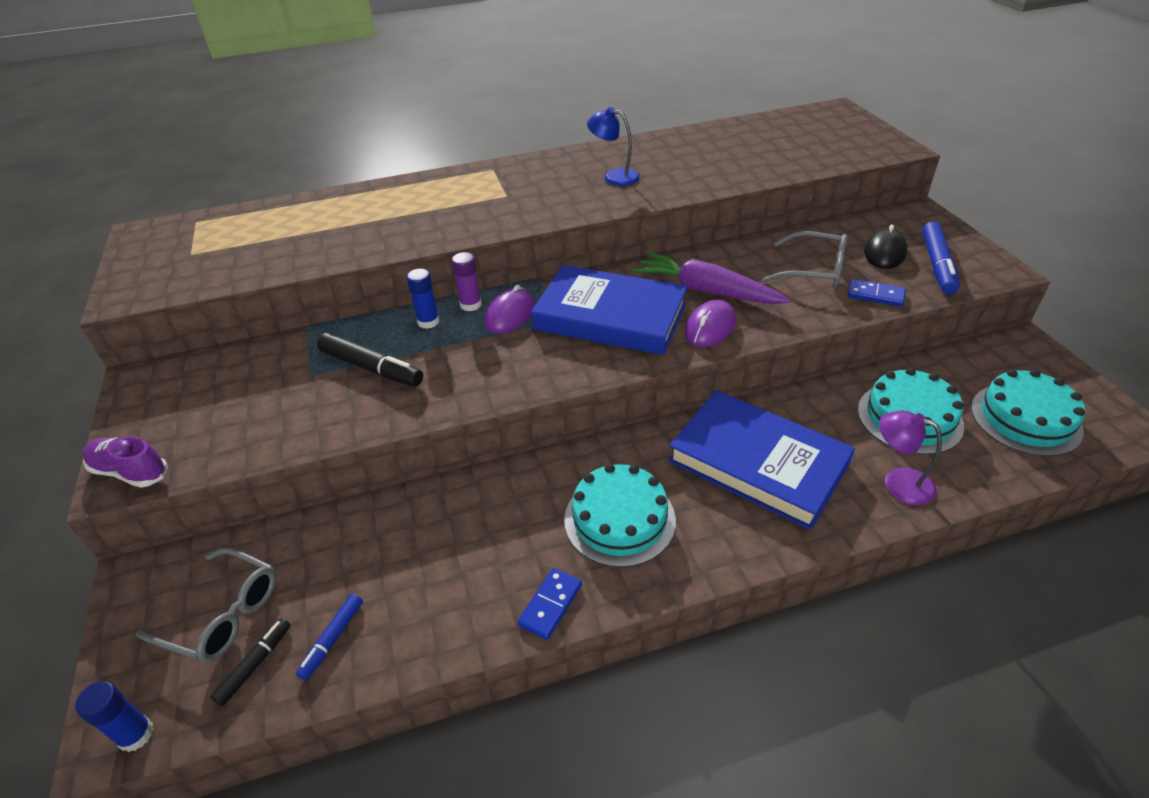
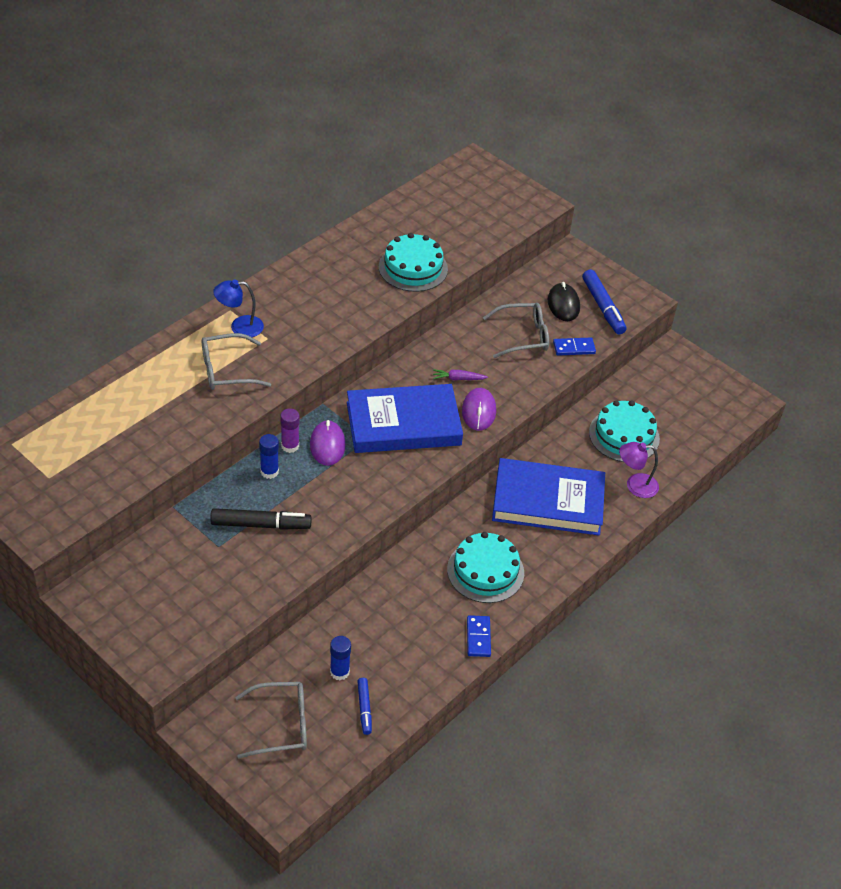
camera: 35 degrees left, 5 degrees up
blue glue stick [75,681,154,752] -> blue glue stick moved to [330,636,351,681]
purple shoe [82,436,168,488] -> none
black marker [211,618,291,706] -> none
blue lamp [587,107,640,186] -> blue lamp moved to [213,279,264,337]
purple carrot [633,252,791,304] -> purple carrot [433,369,488,380], size x0.44
turquoise cake [971,369,1085,456] -> turquoise cake moved to [379,233,448,292]
none -> grey glasses [202,333,271,390]

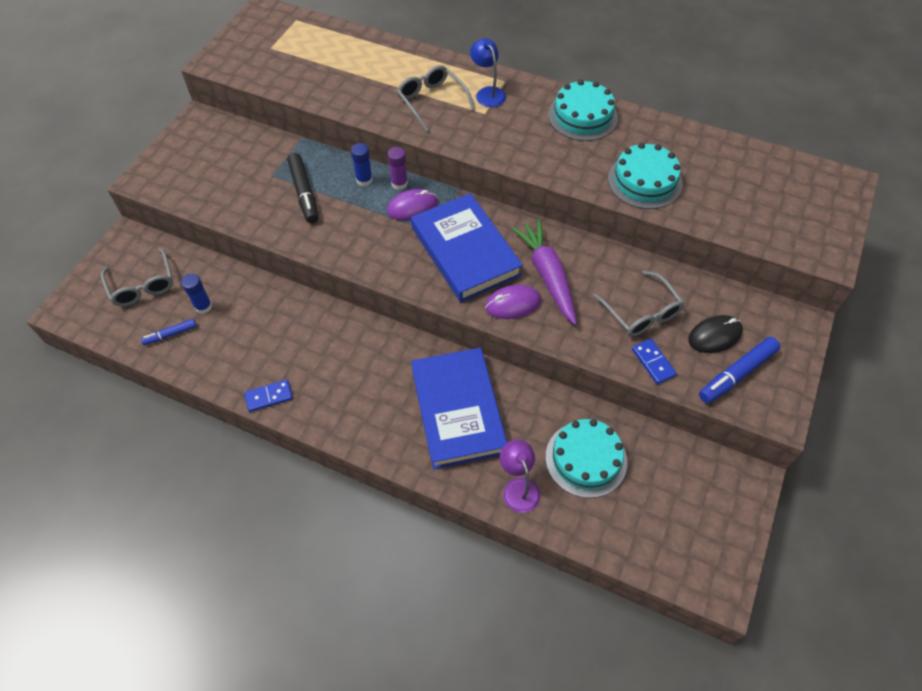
camera: 75 degrees right, 10 degrees up
purple carrot [433,369,488,380] -> purple carrot [511,219,577,325], size x2.26
turquoise cake [447,532,524,603] -> turquoise cake moved to [548,80,618,141]

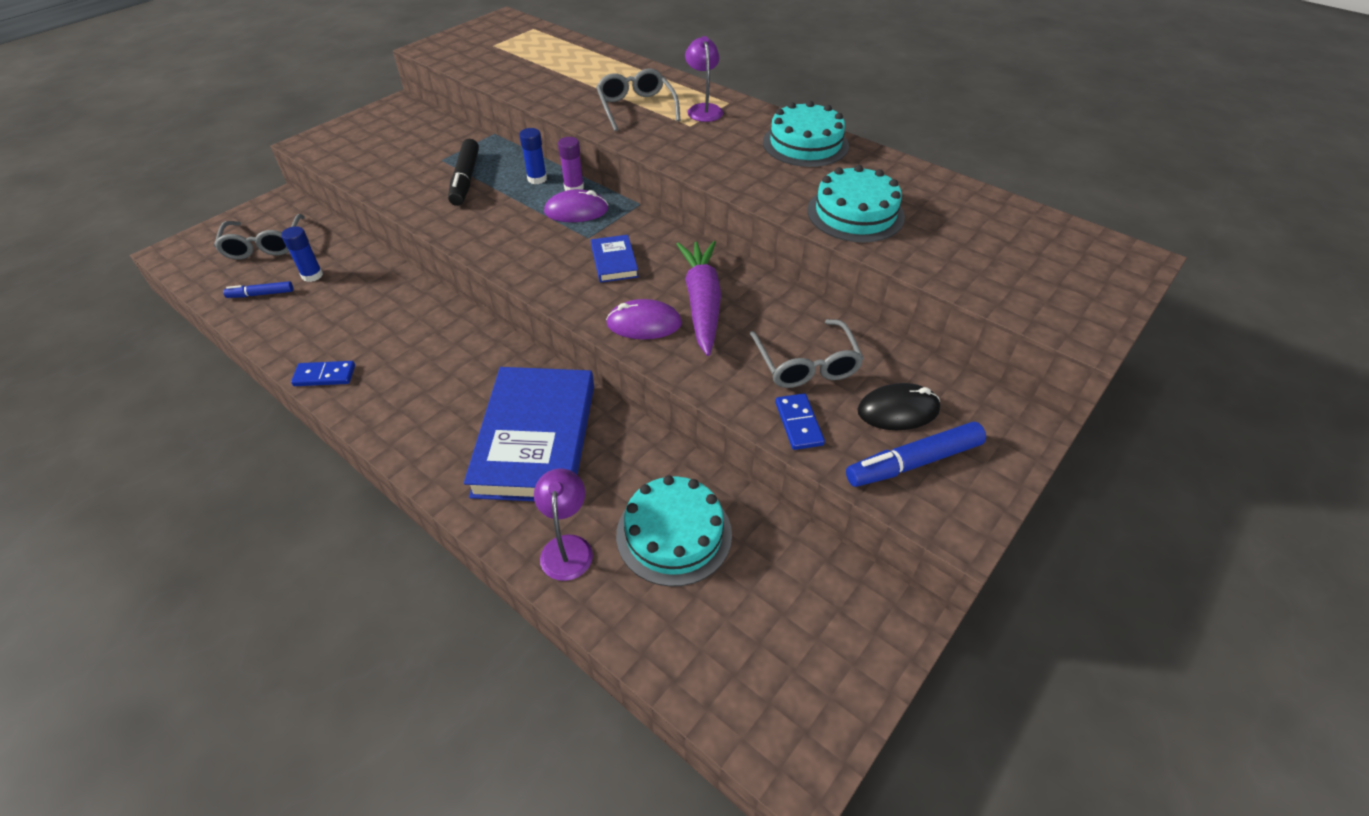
camera: 15 degrees right, 10 degrees down
blue book [411,193,523,302] -> blue book [591,235,639,283], size x0.45
blue lamp [470,38,506,107] -> purple lamp [685,36,723,122]

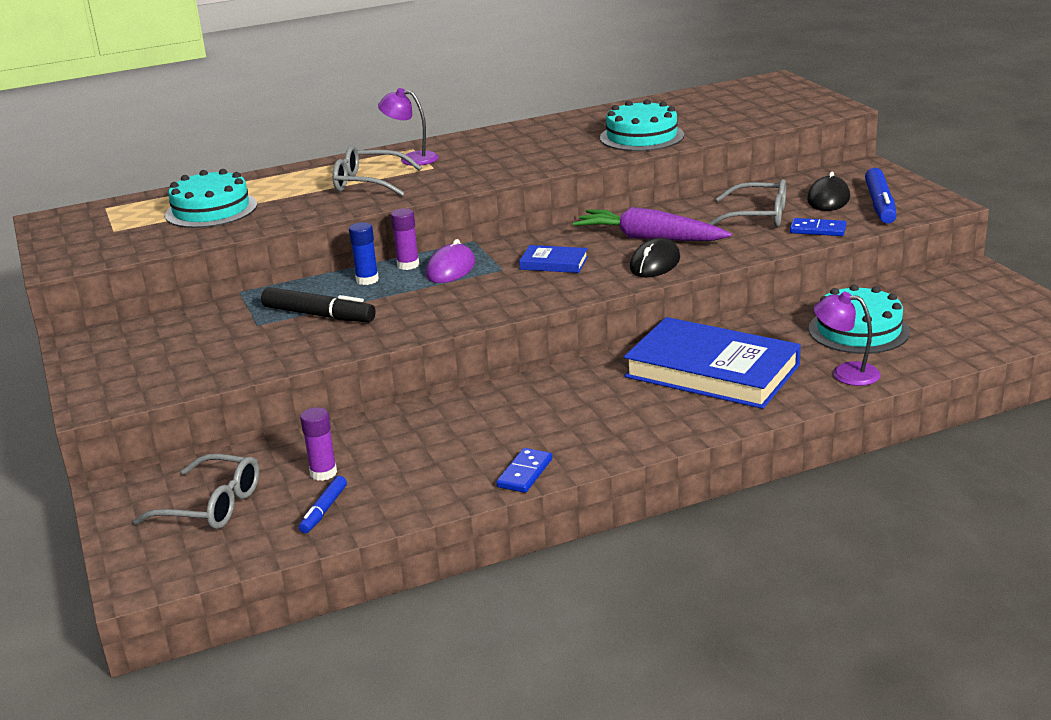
camera: 60 degrees left, 20 degrees down
blue glue stick [281,226,323,282] -> purple glue stick [300,407,337,481]
purple mouse [606,299,682,339] -> black mouse [630,238,680,277]
turquoise cake [763,101,849,167] -> turquoise cake moved to [165,169,257,228]

